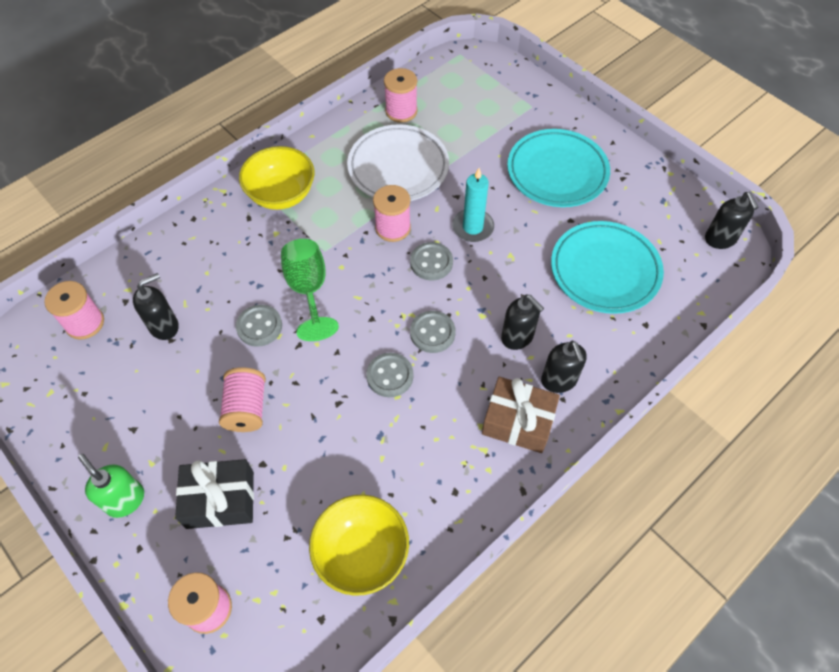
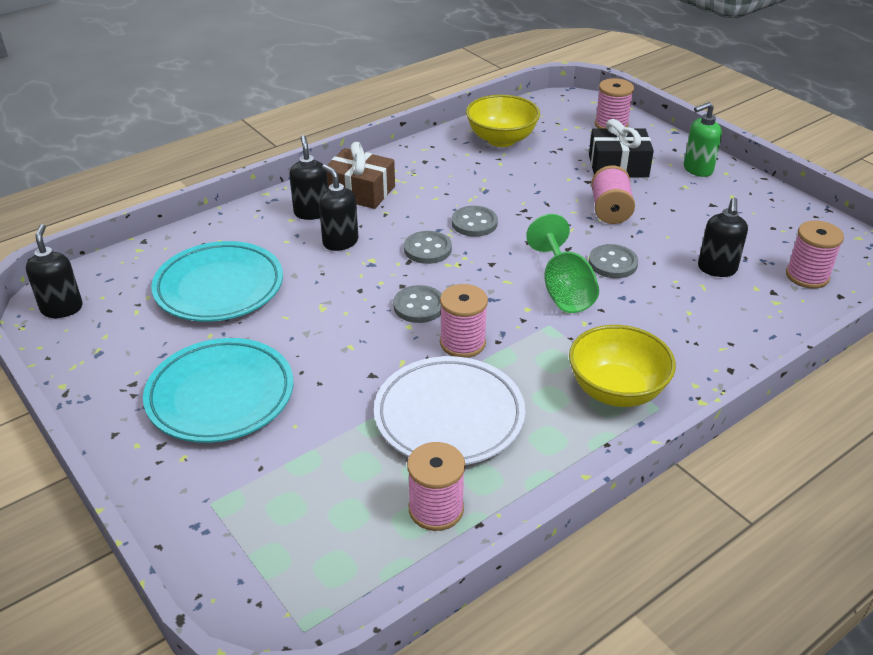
camera: 175 degrees left, 20 degrees down
green soap dispenser [78,454,144,518] -> green soap dispenser turned 105 degrees clockwise [684,102,722,177]
black soap dispenser [133,273,179,340] -> black soap dispenser turned 45 degrees counterclockwise [698,198,748,277]
turquoise candle [452,168,494,242] -> none

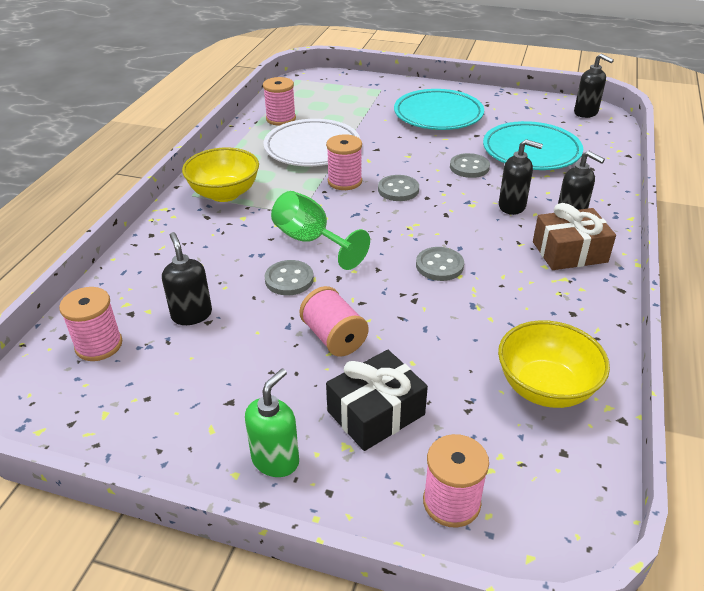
camera: 145 degrees right, 0 degrees up
grey button [404,231,452,264] -> grey button moved to [450,153,490,178]

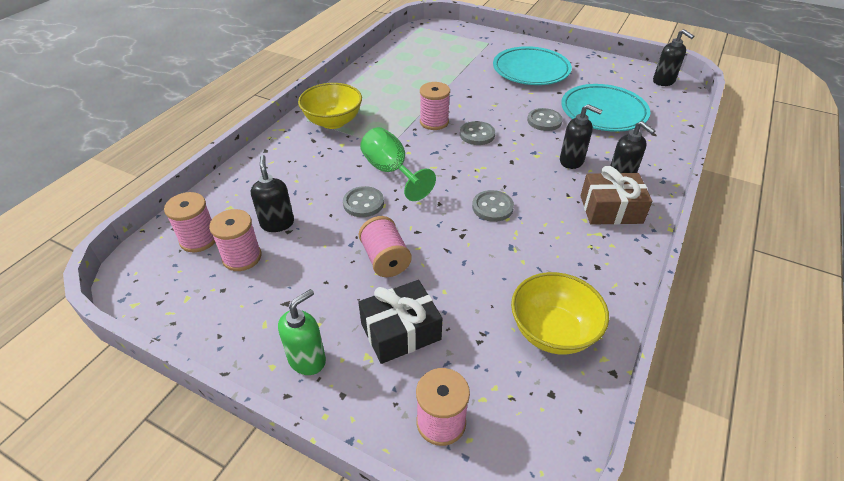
camera: 10 degrees right, 5 degrees up
pink spool [263,77,296,126] -> pink spool moved to [209,209,261,271]
white plate [264,119,360,166] -> none

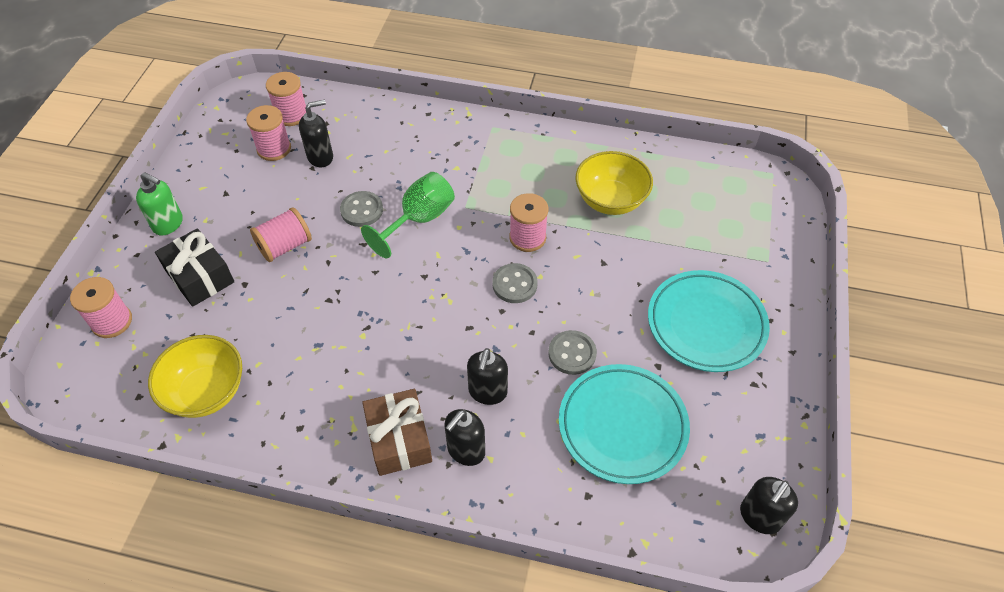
camera: 75 degrees right, 10 degrees up
yellow bowl [298,83,362,129] -> yellow bowl moved to [575,151,653,215]
grey button [472,190,514,222] -> none

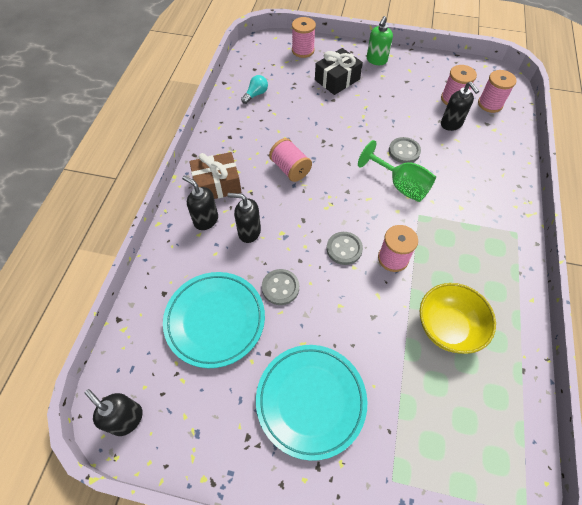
camera: 90 degrees right, 5 degrees up
yellow bowl [148,335,242,418] -> turquoise light bulb [241,75,268,104]
pink spool [250,207,312,262] -> pink spool moved to [269,138,312,182]

